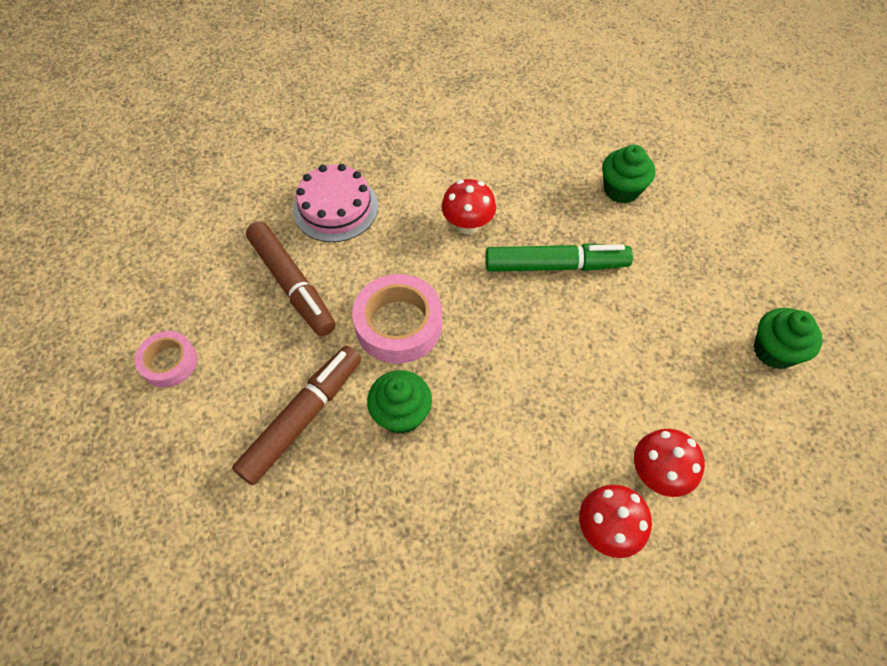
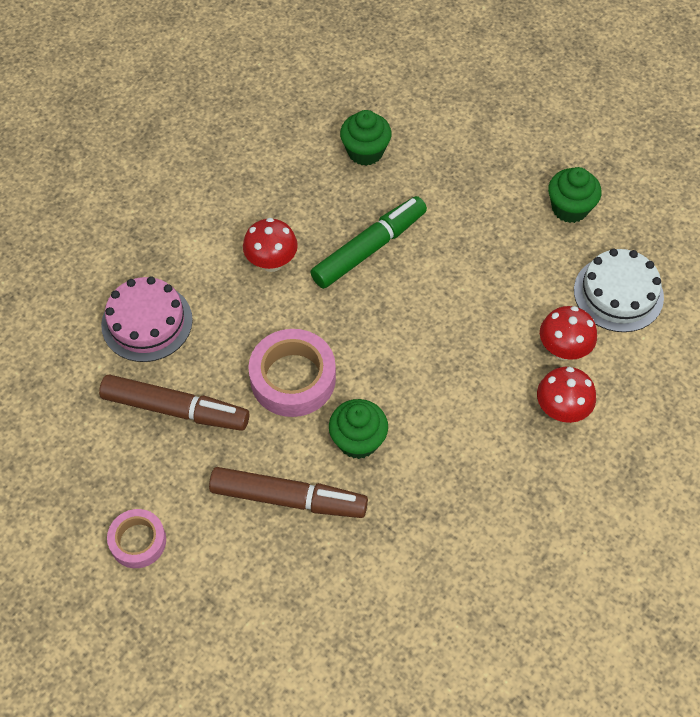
camera: 40 degrees left, 0 degrees up
brown marker [232,346,361,485] -> brown marker turned 105 degrees clockwise [209,467,368,518]
none -> white cake [574,249,664,332]

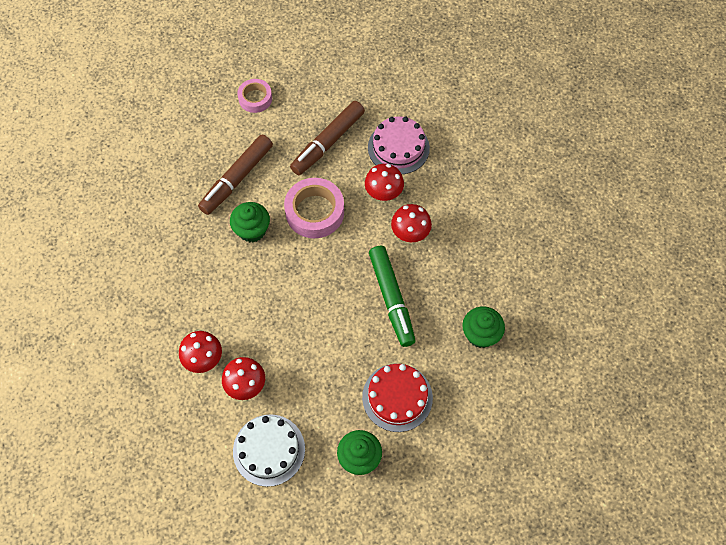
camera: 115 degrees right, 5 degrees up
none -> red cake [362,364,433,432]
none -> red mushroom [365,164,404,201]

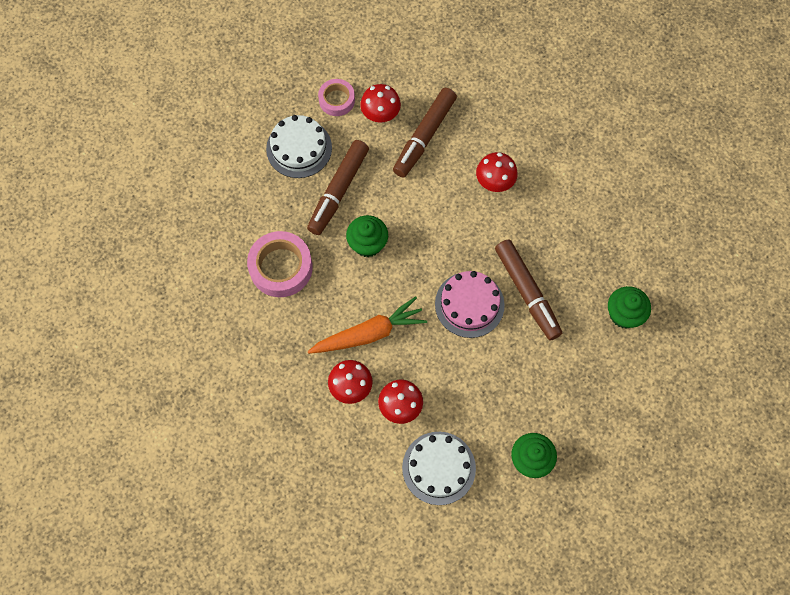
camera: 10 degrees left, 5 degrees up
pink tape [284,178,344,238] -> pink tape moved to [247,231,313,297]
red cake [362,364,433,432] -> none
pink cake [368,116,430,174] -> pink cake moved to [435,271,505,338]
green marker [369,246,416,347] -> brown marker [495,239,562,340]
red mushroom [391,204,432,242] -> red mushroom moved to [360,84,401,123]
none -> white cake [266,115,332,178]
none -> orange carrot [308,296,427,354]

